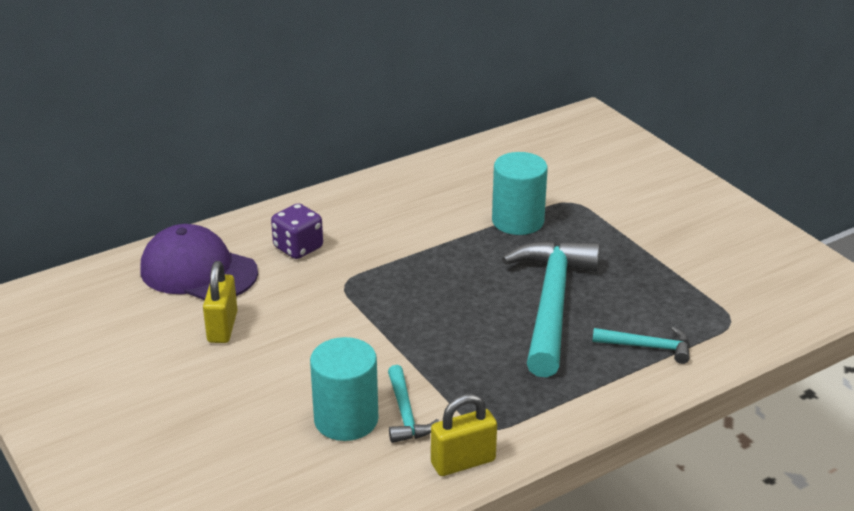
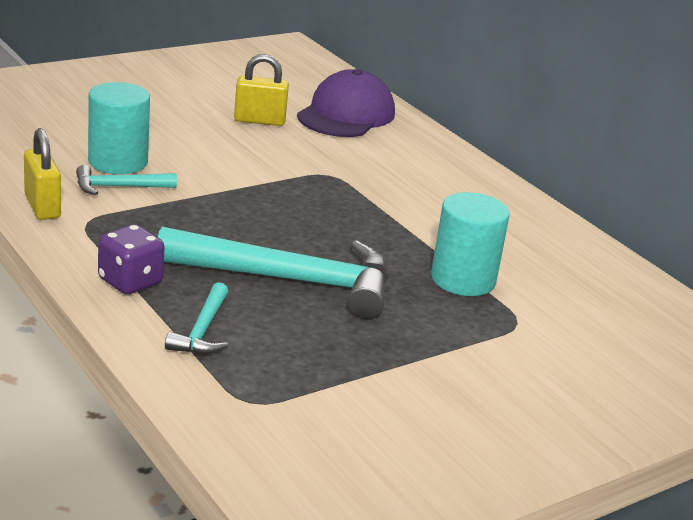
camera: 85 degrees right, 5 degrees down
purple dice [271,203,323,259] -> purple dice moved to [98,224,165,294]

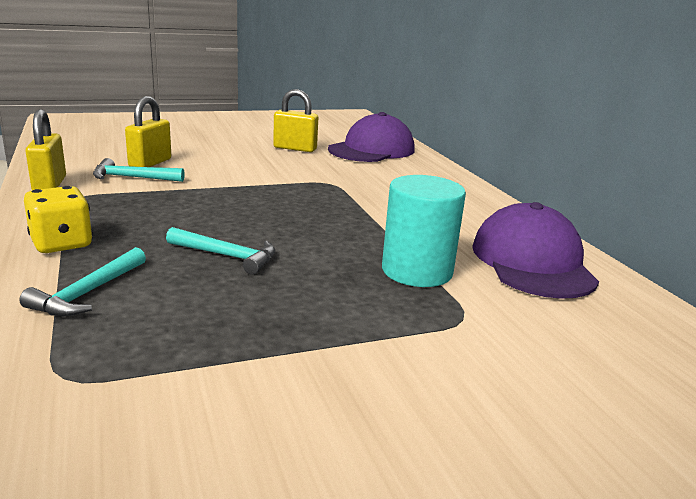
camera: 15 degrees right, 5 degrees down
turquoise cylinder [88,82,150,174] -> yellow padlock [125,96,171,167]
purple dice [98,224,165,294] -> yellow dice [24,186,93,253]
turquoise hammer [158,227,389,319] -> turquoise hammer [166,227,275,275], size x0.47
none -> purple cap [472,202,599,299]

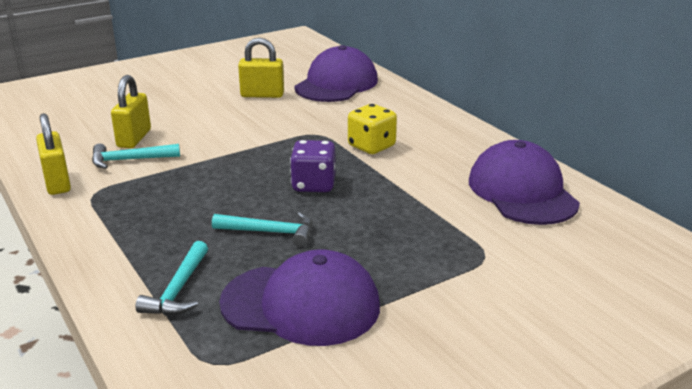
camera: 10 degrees left, 5 degrees up
yellow dice [24,186,93,253] -> yellow dice moved to [348,104,397,154]
turquoise cylinder [382,175,466,287] -> none
none -> purple cap [219,249,380,346]
none -> purple dice [290,140,336,192]

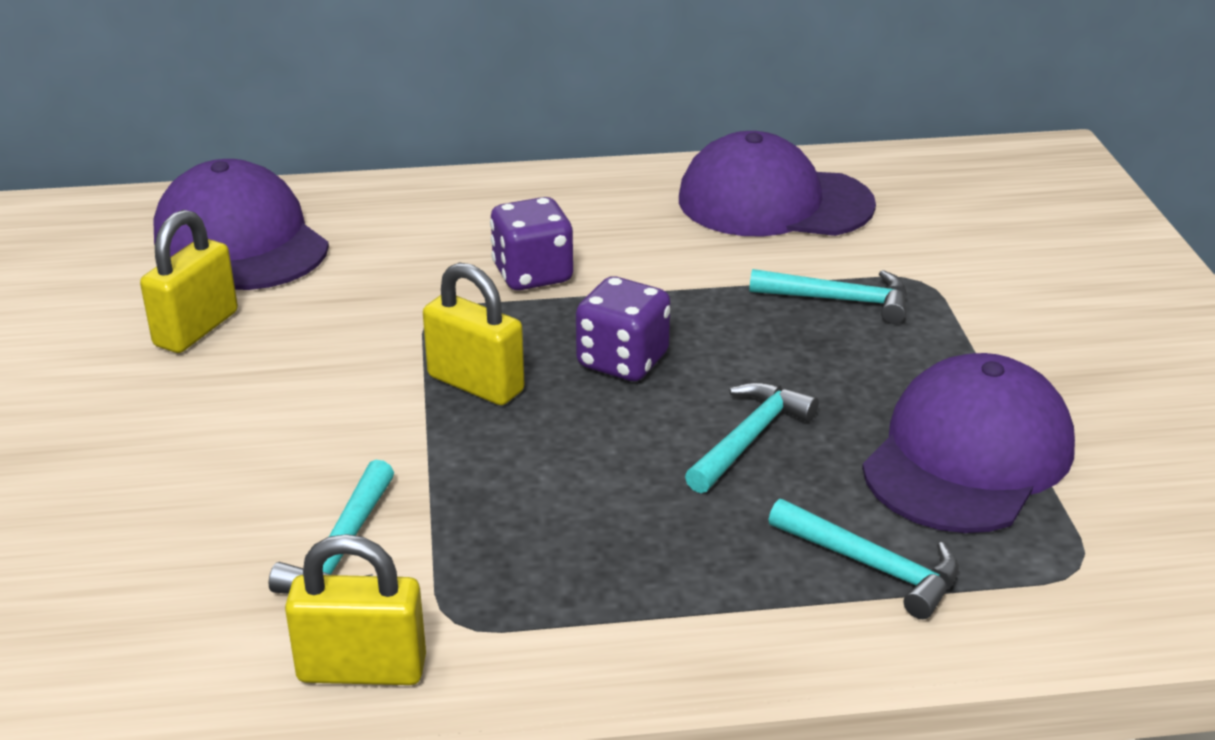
camera: 65 degrees left, 5 degrees up
yellow padlock [111,75,151,148] -> yellow padlock moved to [423,262,525,405]
yellow dice [348,104,397,154] -> purple dice [490,197,573,290]
none -> turquoise hammer [750,269,907,324]

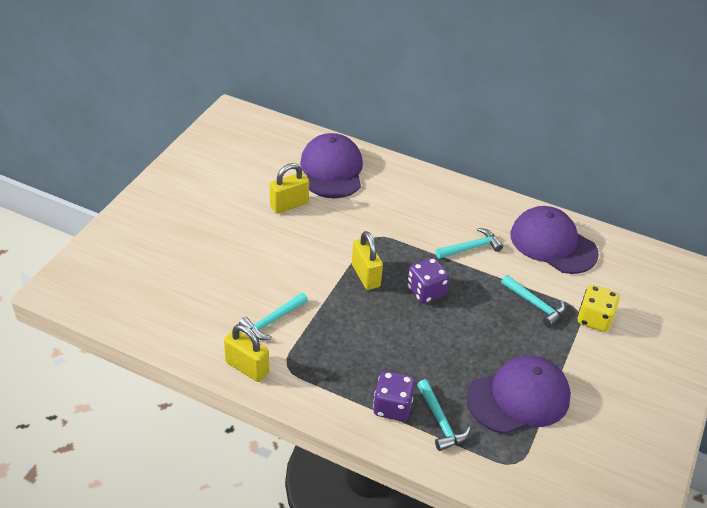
camera: 30 degrees right, 10 degrees up
purple dice [490,197,573,290] -> purple dice moved to [373,371,415,421]
turquoise hammer [685,382,819,493] -> turquoise hammer moved to [436,228,503,259]
none -> yellow dice [577,285,619,332]

